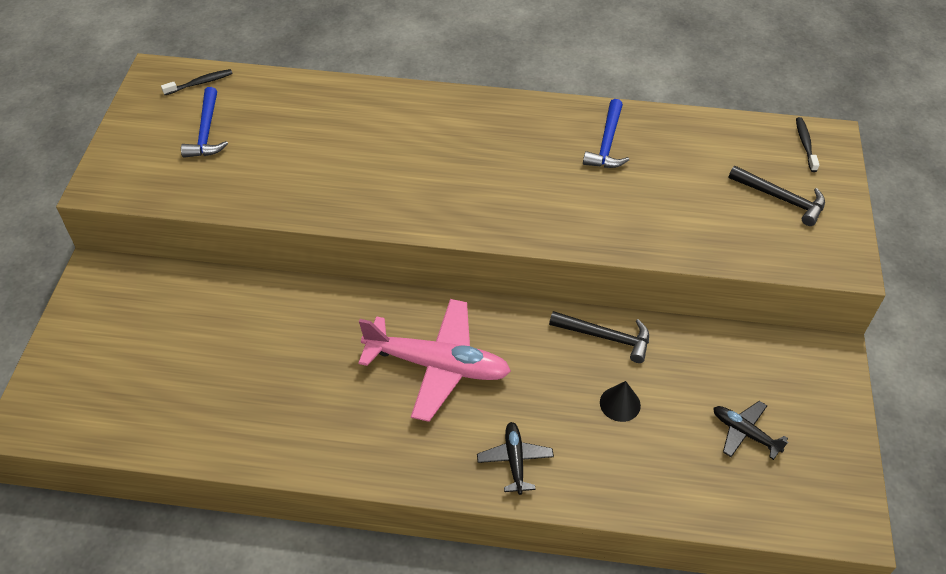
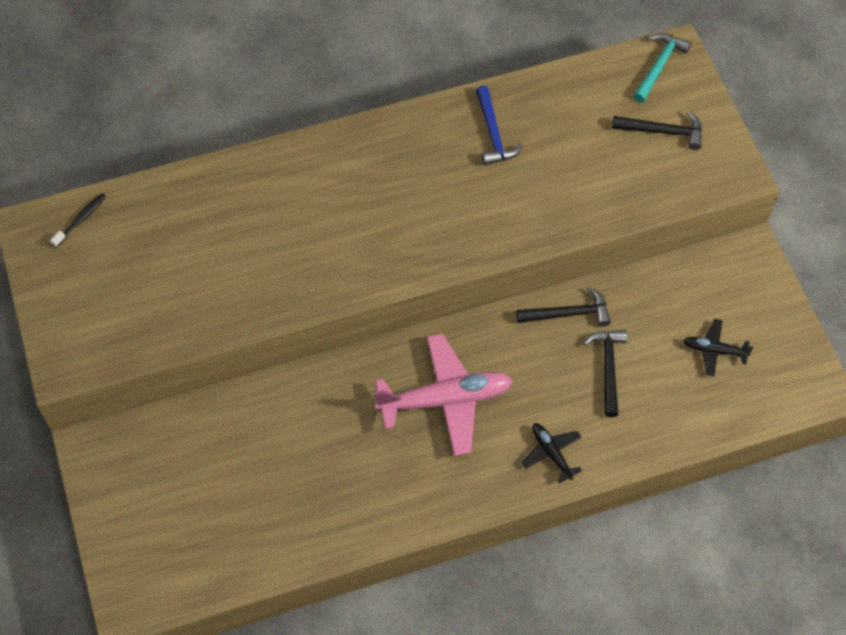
camera: 25 degrees left, 10 degrees up
blue hammer [181,87,228,158] -> none
black cone [600,381,641,422] -> black hammer [583,330,627,417]
black toothbrush [796,117,819,172] -> turquoise hammer [633,33,691,103]

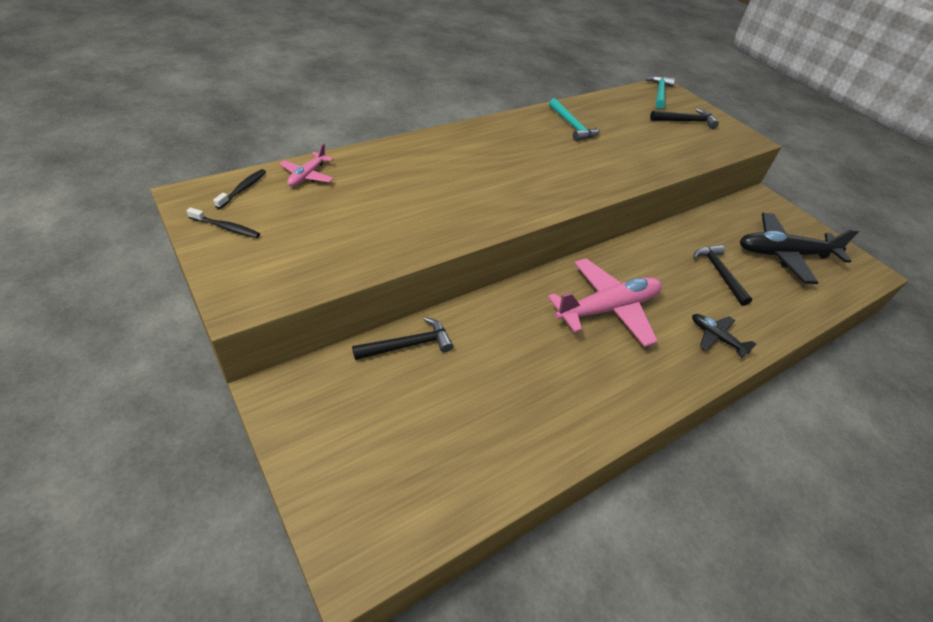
camera: 20 degrees left, 15 degrees down
blue hammer [476,85,523,165] -> turquoise hammer [549,98,599,141]
black hammer [516,287,611,327] -> black hammer moved to [352,317,453,360]
black plane [683,319,753,376] -> black plane [740,213,859,284], size x2.03
none -> black toothbrush [187,207,260,238]
none -> pink plane [279,143,334,186]

